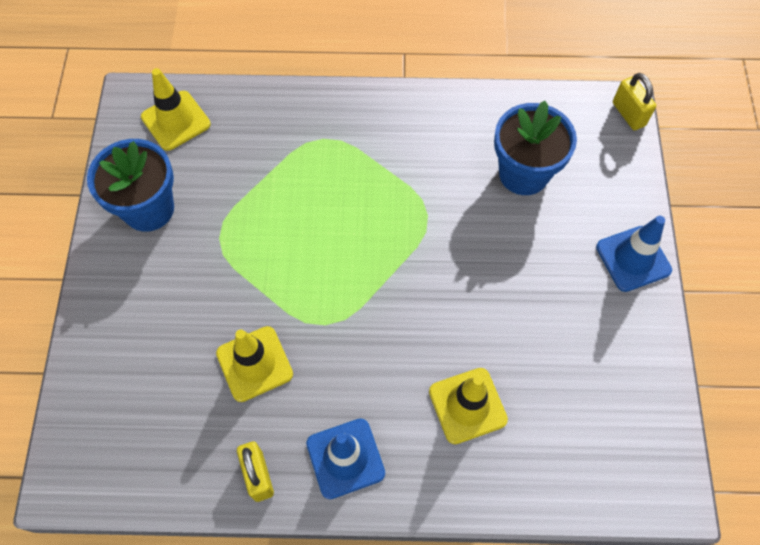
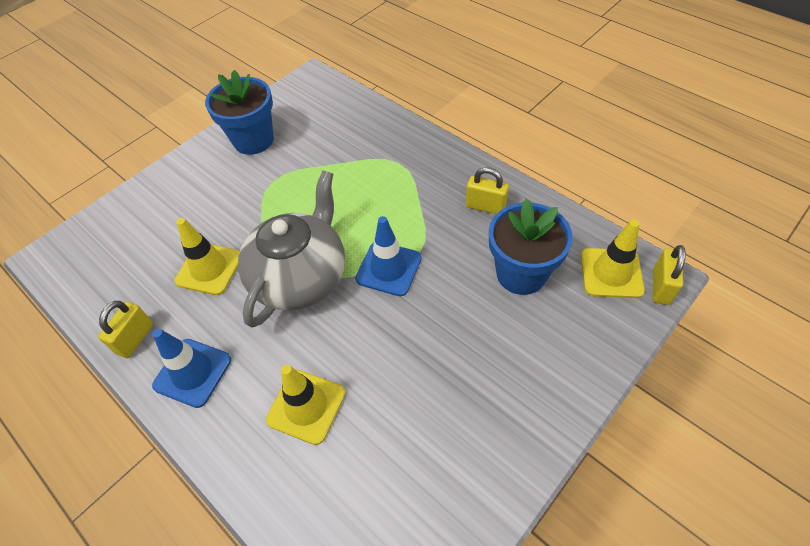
camera: 45 degrees right, 10 degrees down
yellow traffic cone [141,68,211,151] -> yellow traffic cone moved to [581,220,645,298]
blue traffic cone [596,216,672,292] -> blue traffic cone moved to [355,216,422,296]
none -> grey teapot [238,170,345,328]
none -> yellow padlock [466,167,509,214]

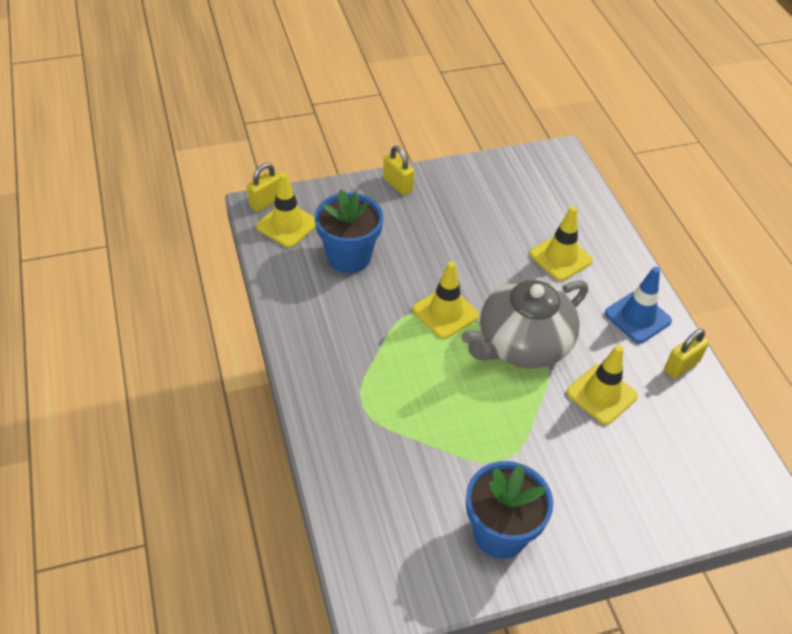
camera: 155 degrees left, 5 degrees down
blue traffic cone [355,216,422,296] -> yellow traffic cone [413,261,479,339]
yellow padlock [466,167,509,214] -> yellow padlock moved to [383,146,414,195]

